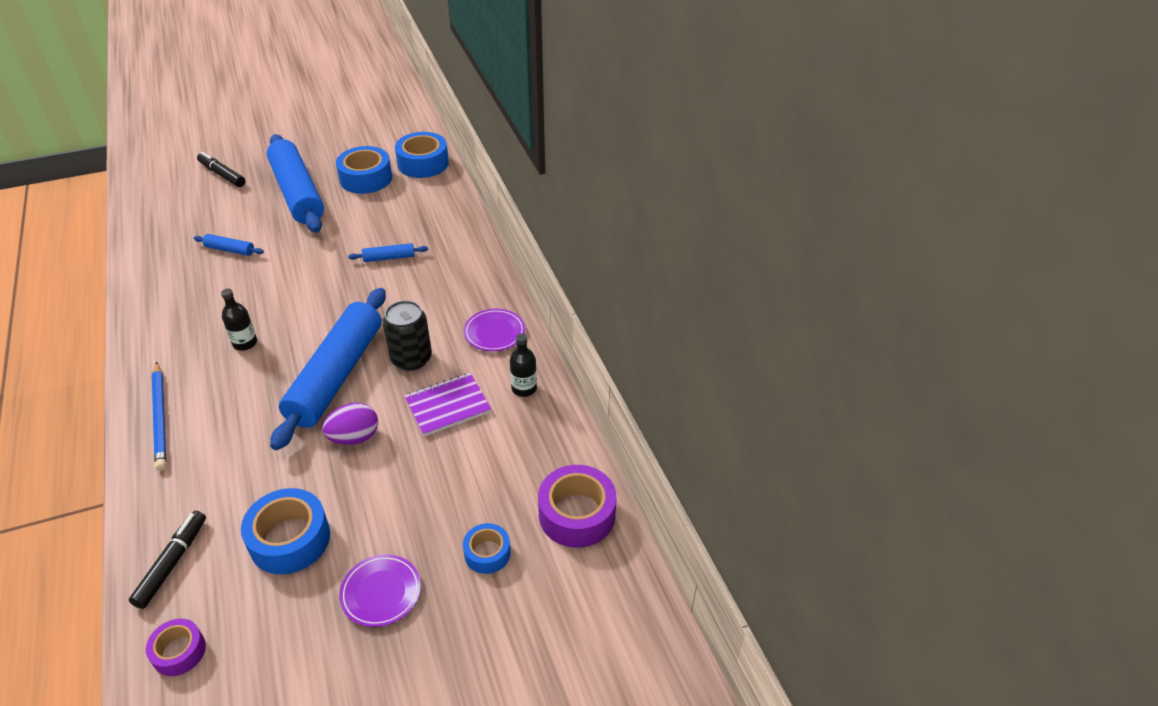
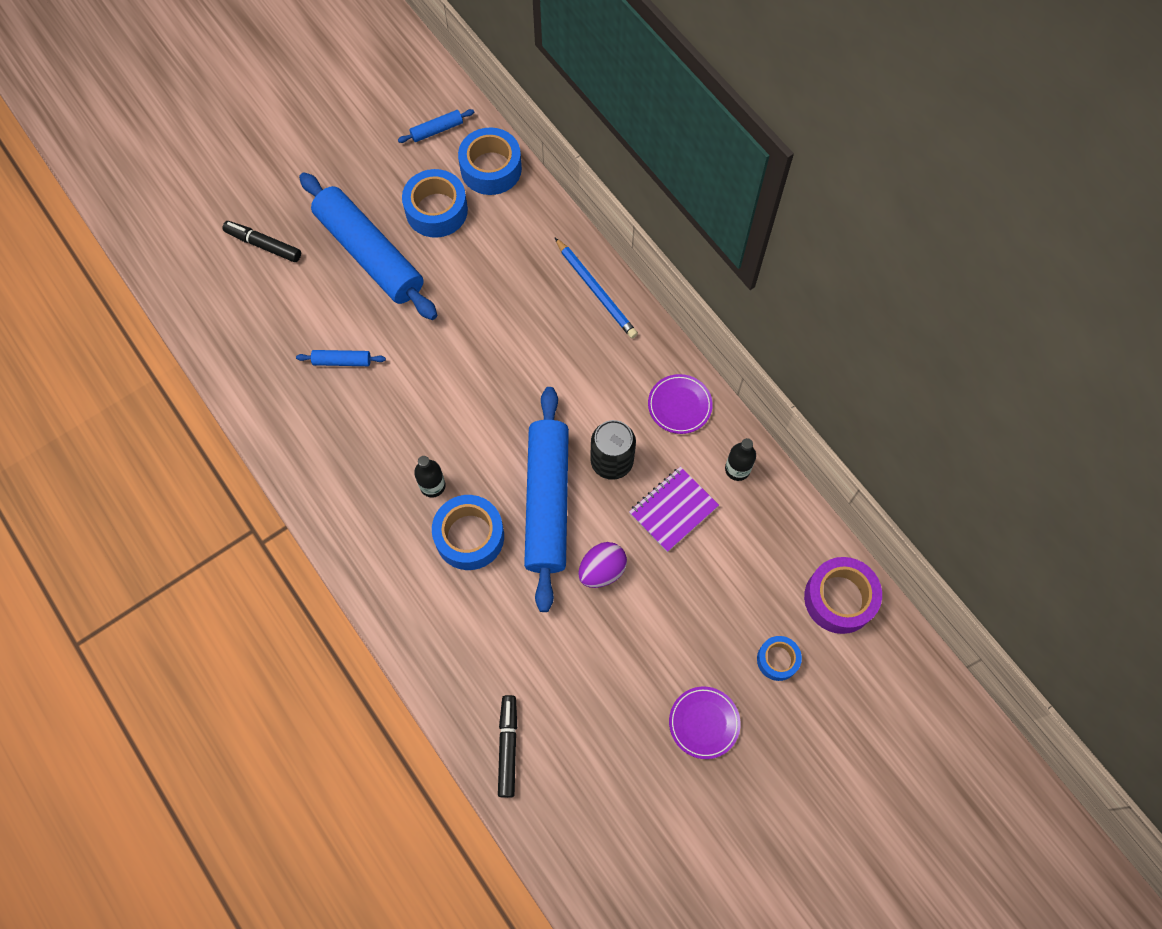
camera: 15 degrees left, 25 degrees up
purple tape [146,619,206,676] -> none
blue pencil [152,362,166,471] -> blue pencil moved to [555,238,638,339]
blue tape [241,488,330,574] -> blue tape moved to [432,495,504,570]
blue rolling pin [348,243,428,262] -> blue rolling pin moved to [398,109,474,143]

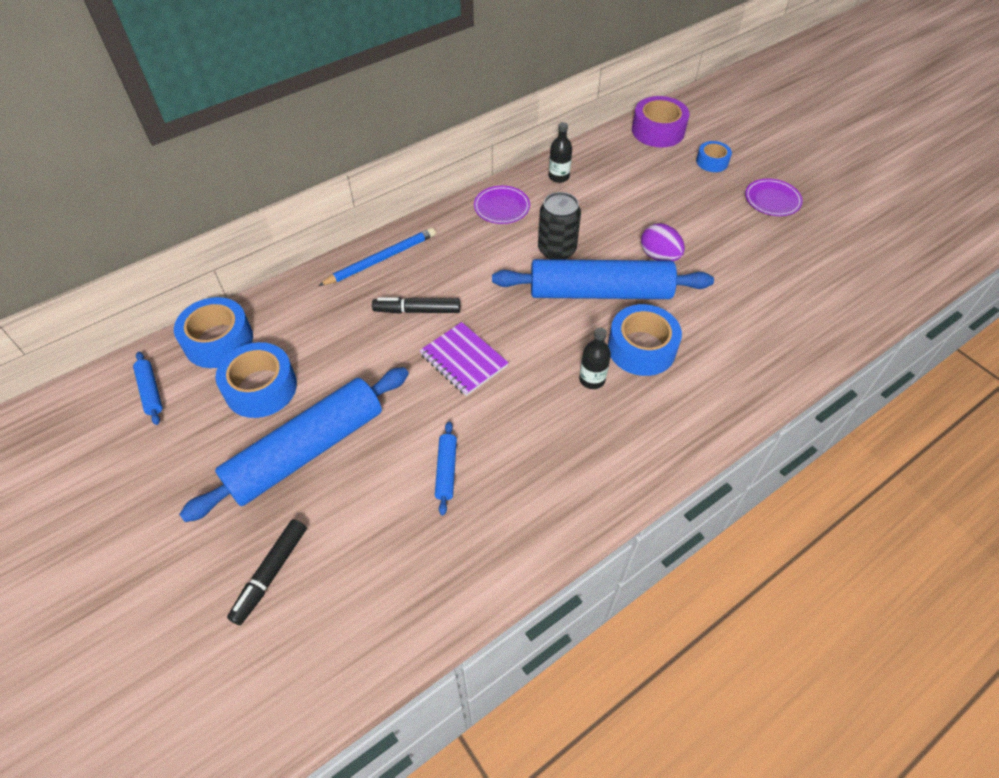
camera: 90 degrees left, 15 degrees down
black marker [498,695,517,798] -> black marker moved to [372,297,460,314]
purple notebook [629,466,719,552] -> purple notebook moved to [419,322,509,396]

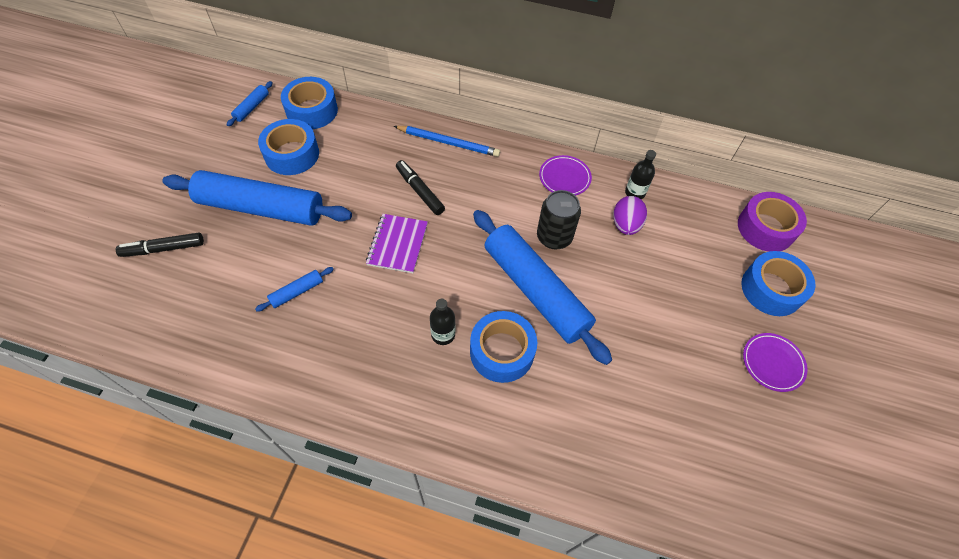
camera: 50 degrees right, 5 degrees up
purple egg [641,223,685,261] -> purple egg moved to [613,196,647,235]
blue tape [696,141,732,172] -> blue tape [741,251,815,316], size x1.73

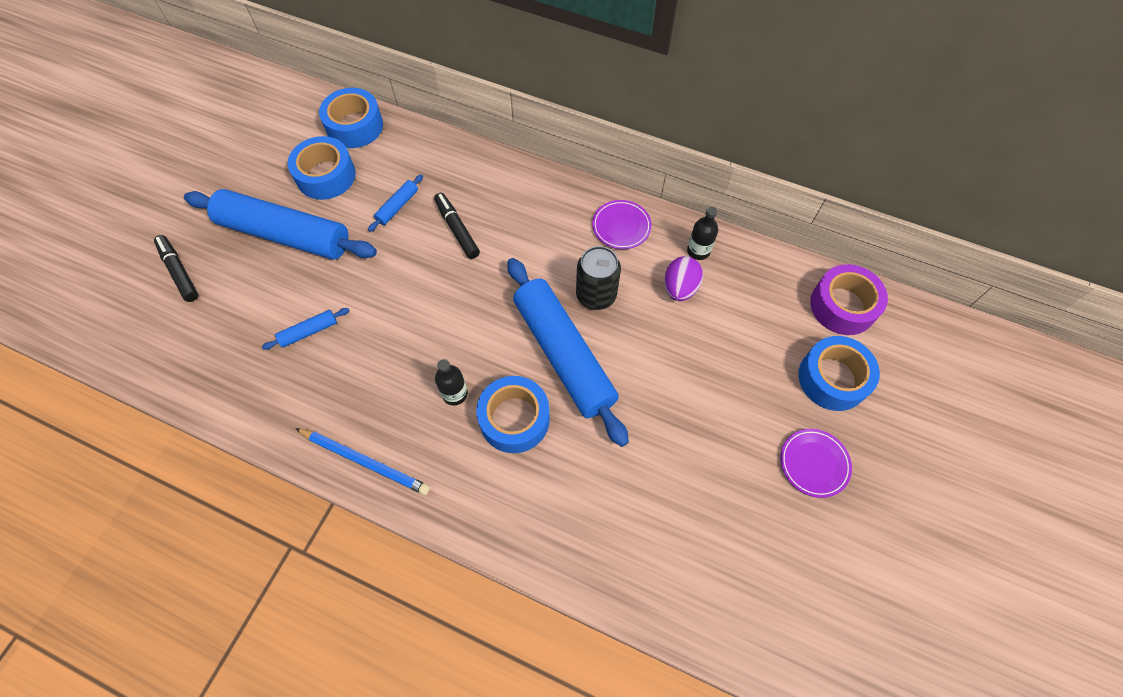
camera: 10 degrees right, 5 degrees up
black marker [116,233,204,257] -> black marker turned 60 degrees clockwise [154,235,198,302]
blue rolling pin [227,81,273,126] -> blue rolling pin moved to [368,174,423,232]
purple notebook [366,214,428,273] -> none
blue pencil [394,126,500,157] -> blue pencil moved to [295,428,430,495]

